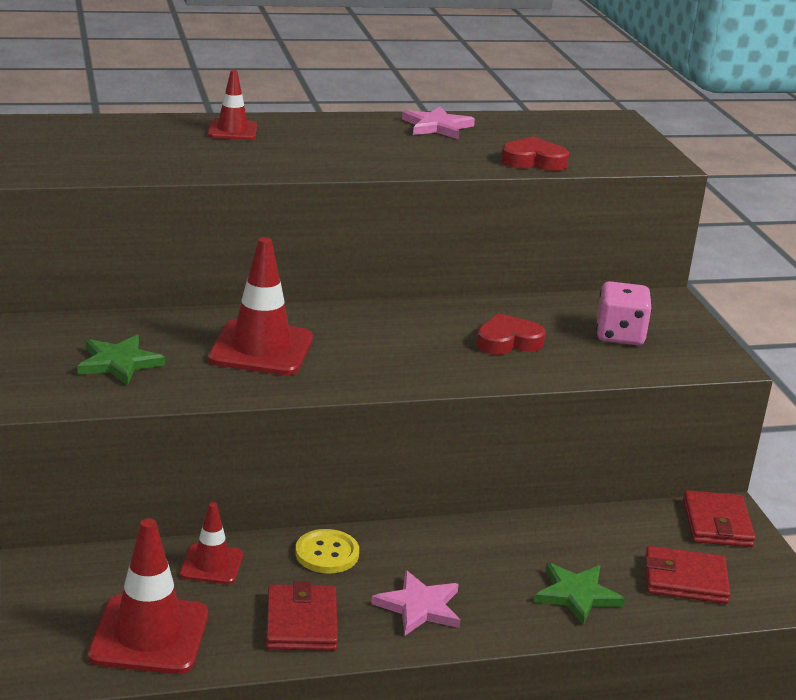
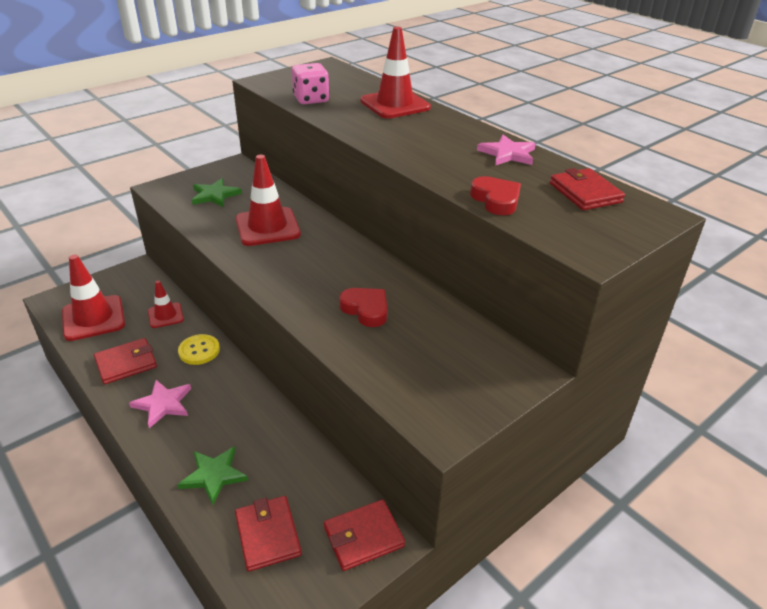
camera: 65 degrees right, 10 degrees up
red traffic cone [208,70,257,140] -> red traffic cone [360,27,431,119], size x1.75
pink dice [596,281,652,345] -> pink dice moved to [292,63,329,104]
none -> red wallet [550,168,625,210]

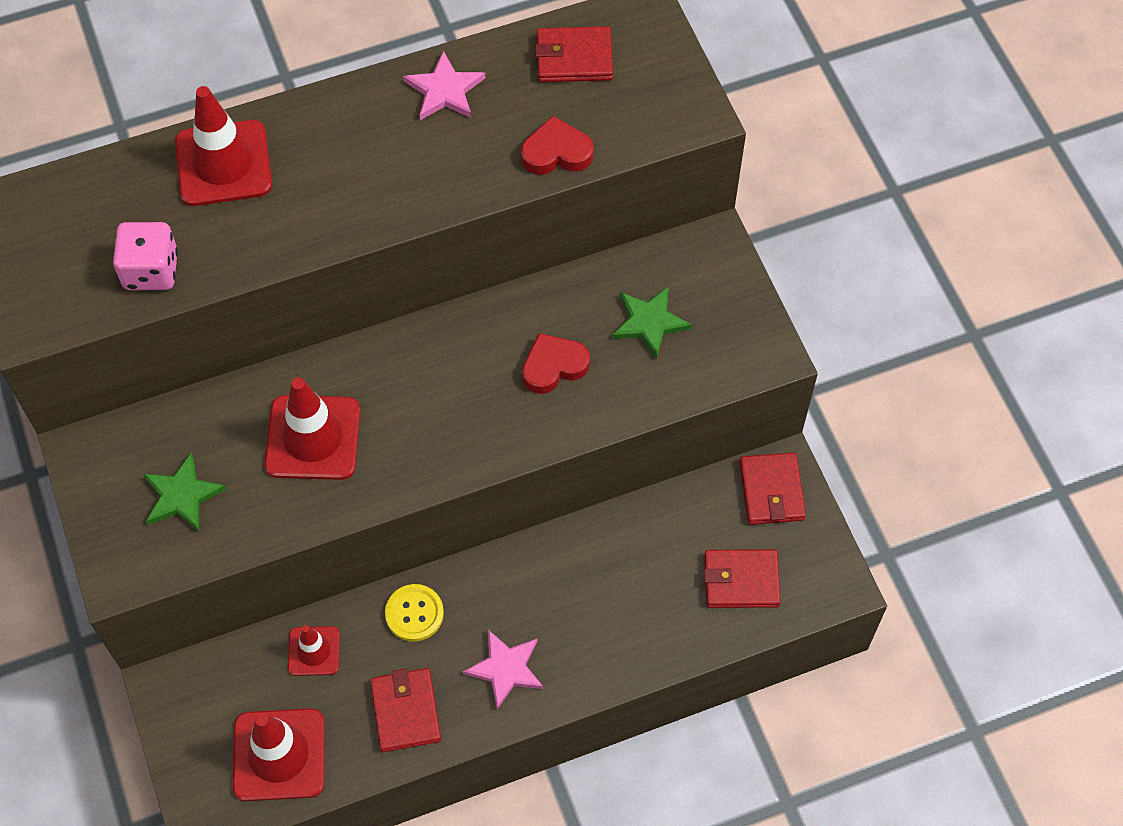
camera: 70 degrees left, 25 degrees up
green star [177,446,248,505] -> green star moved to [612,286,692,359]

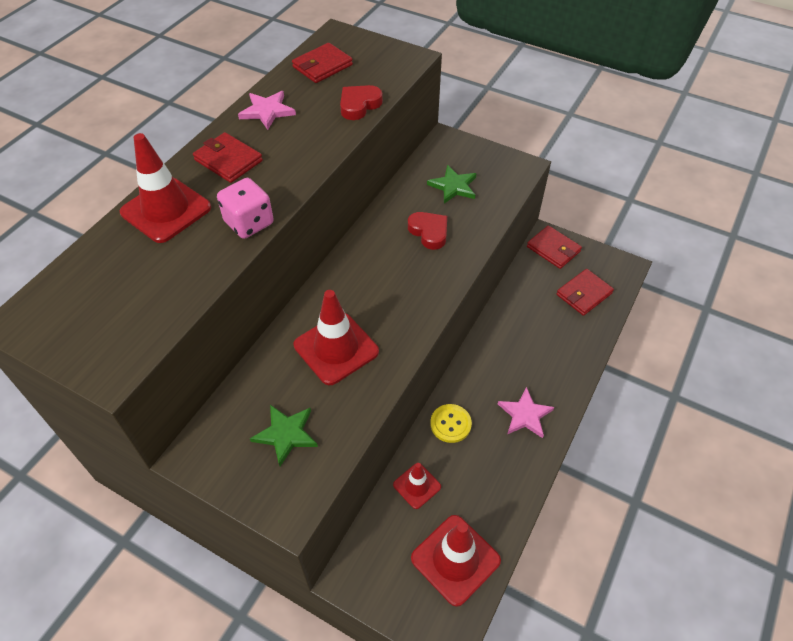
camera: 40 degrees left, 10 degrees down
pink dice [113,222,178,290] -> pink dice moved to [217,178,274,239]
red wallet [370,668,441,752] -> red wallet moved to [193,132,263,183]
red heart [522,333,590,394] -> red heart turned 120 degrees clockwise [408,212,447,250]

